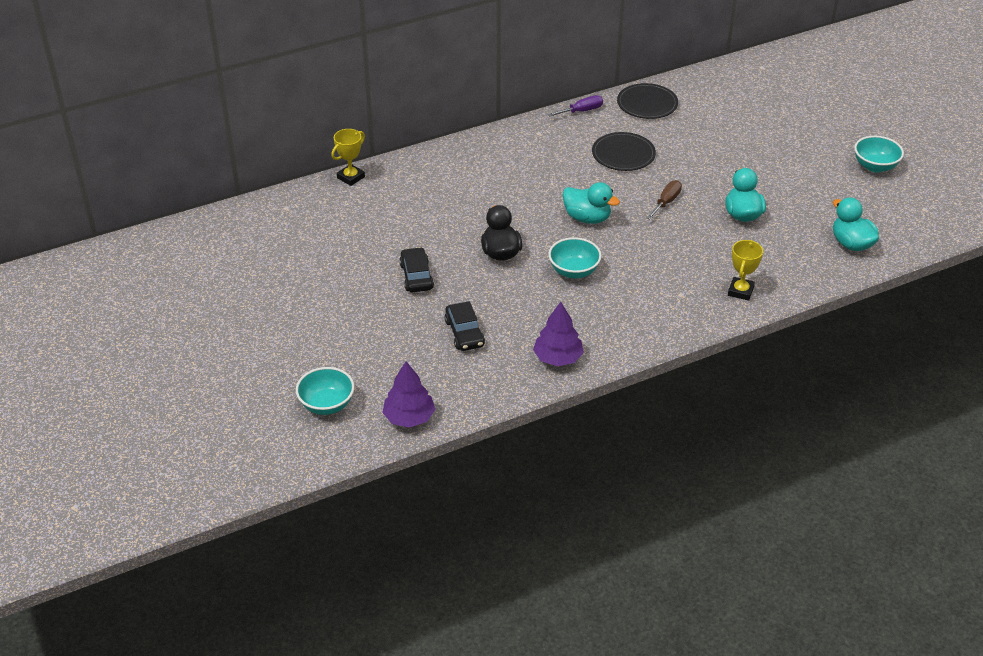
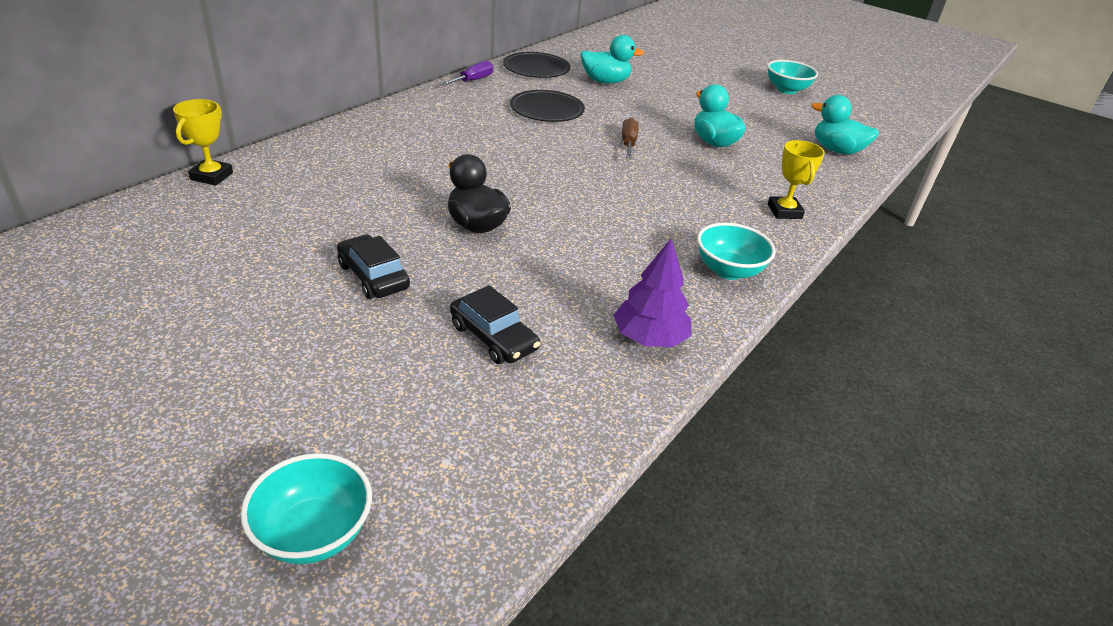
camera: 30 degrees left, 5 degrees down
purple tree [382,361,436,428] -> none
turquoise bowl [548,237,602,278] -> turquoise bowl moved to [697,223,776,280]
turquoise duck [563,182,620,224] -> turquoise duck moved to [580,35,644,84]

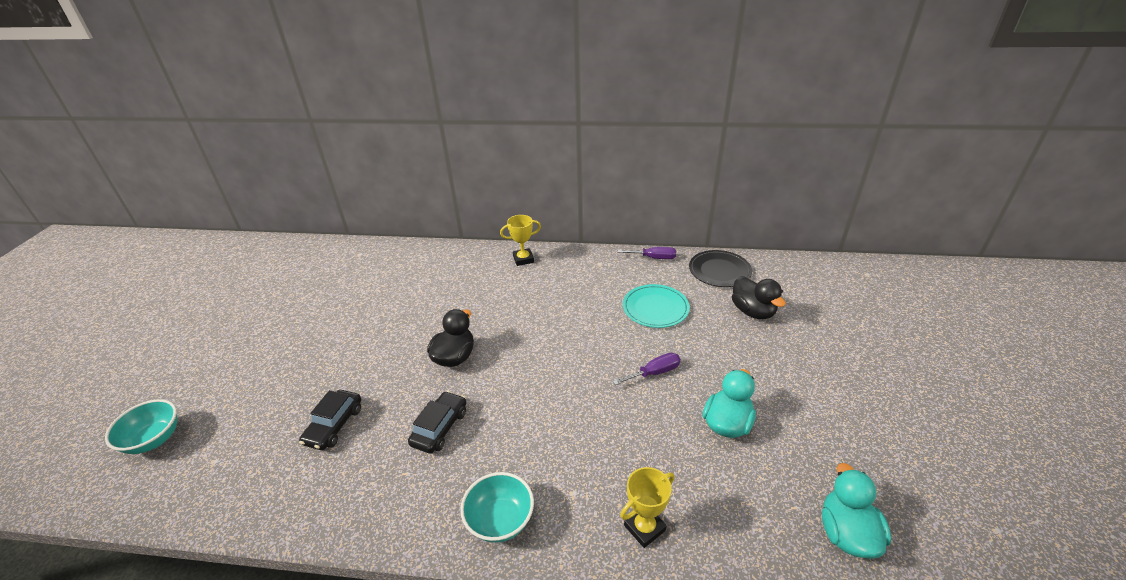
camera: 65 degrees right, 0 degrees up
yellow trophy [173,99,233,186] -> yellow trophy moved to [500,215,541,266]
black car [337,234,410,299] -> black car moved to [408,391,466,453]
black plate [510,90,585,122] -> turquoise plate [623,284,690,328]
turquoise duck [580,35,644,84] -> black duck [732,276,786,319]
purple tree [613,239,691,347] -> none
brown screwdriver [622,118,639,159] -> purple screwdriver [613,353,681,385]
turquoise bowl [767,60,818,94] -> none

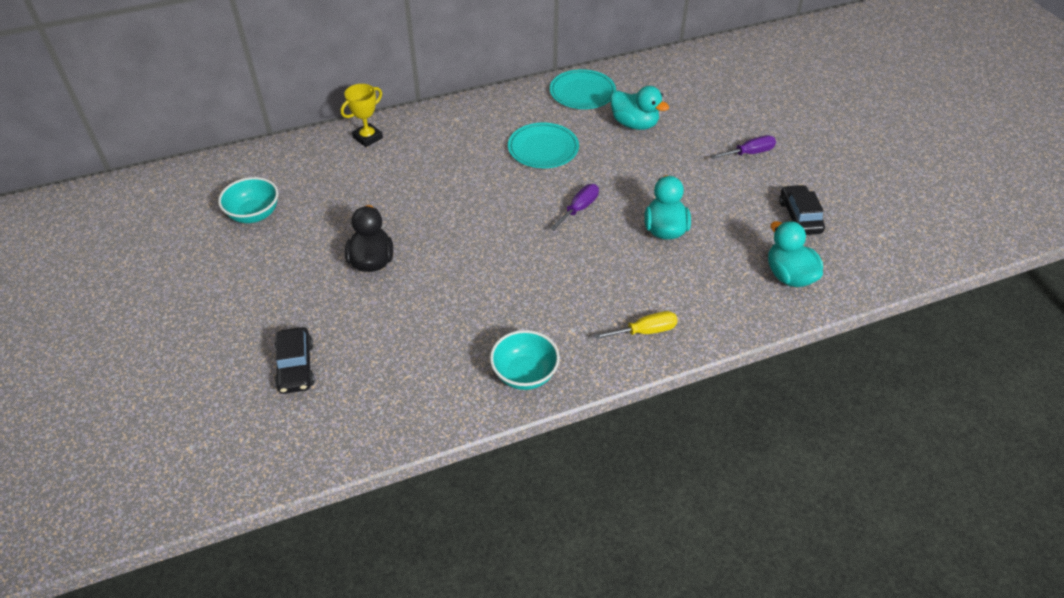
camera: 30 degrees left, 10 degrees up
turquoise bowl [105,399,177,454] -> turquoise bowl moved to [218,177,278,223]
black car [408,391,466,453] -> black car moved to [779,185,825,235]
purple screwdriver [617,247,676,259] -> purple screwdriver moved to [711,135,776,159]
yellow trophy [620,467,675,548] -> yellow screwdriver [594,311,678,339]
black plate [689,250,752,287] -> turquoise plate [550,69,616,109]
black duck [732,276,786,319] -> turquoise duck [610,86,669,130]

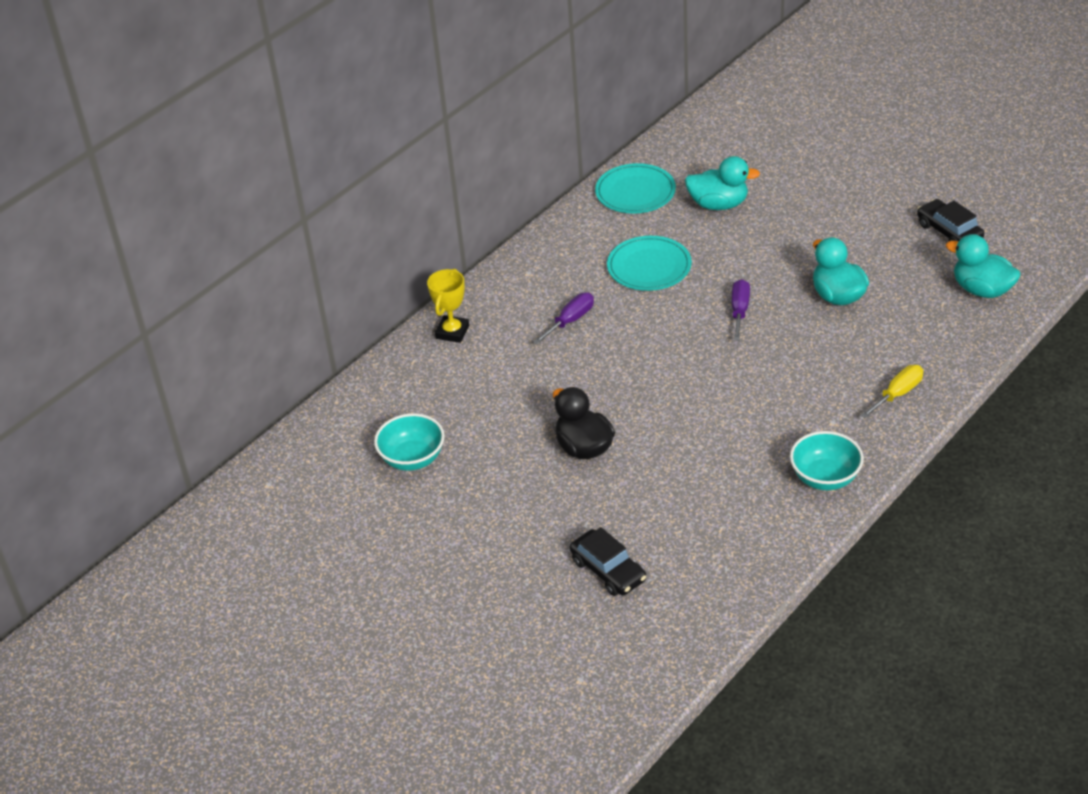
camera: 25 degrees left, 5 degrees down
purple screwdriver [711,135,776,159] -> purple screwdriver moved to [533,292,594,344]

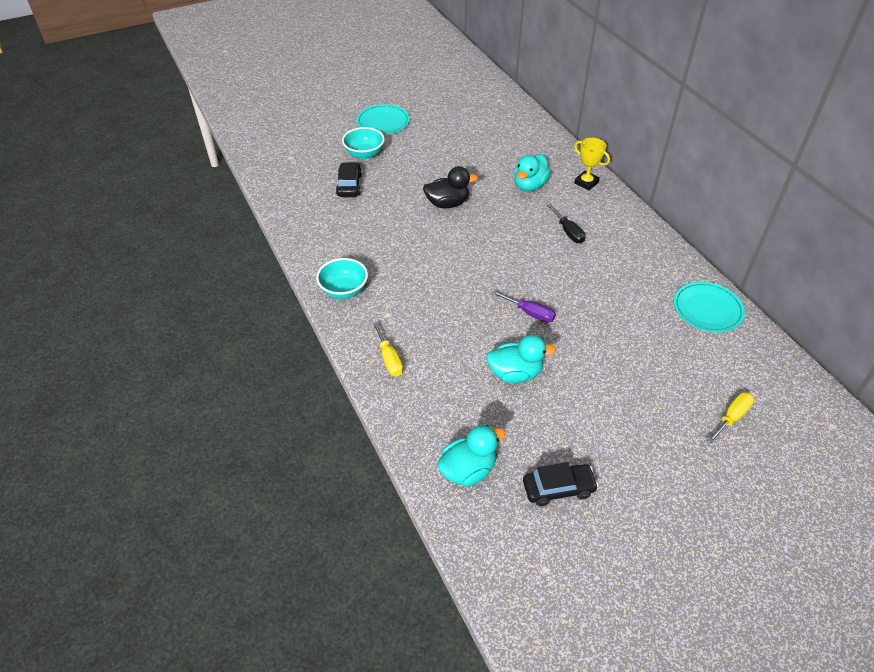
camera: 110 degrees right, 5 degrees up
turquoise bowl [374,413,445,471] -> turquoise bowl moved to [342,127,385,159]
purple screwdriver [533,292,594,344] -> black screwdriver [547,204,586,243]
black car [570,527,646,596] -> black car turned 105 degrees clockwise [336,162,362,197]
turquoise plate [607,236,692,291] -> turquoise plate moved to [357,104,410,134]
turquoise duck [685,156,760,210] -> turquoise duck moved to [514,154,551,192]
none -> yellow screwdriver [707,392,754,444]

